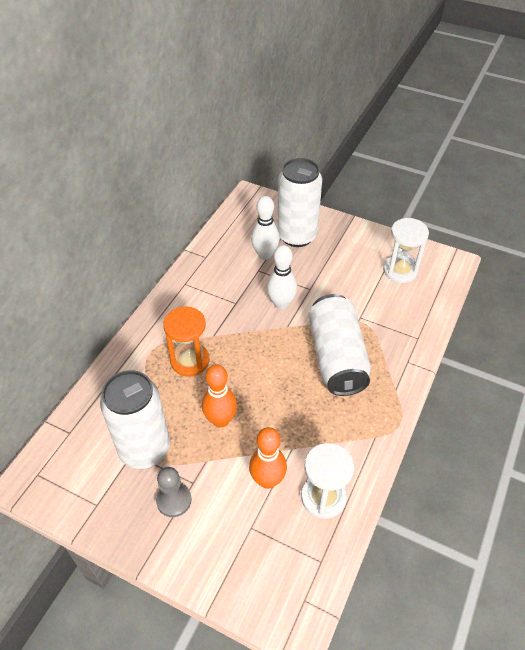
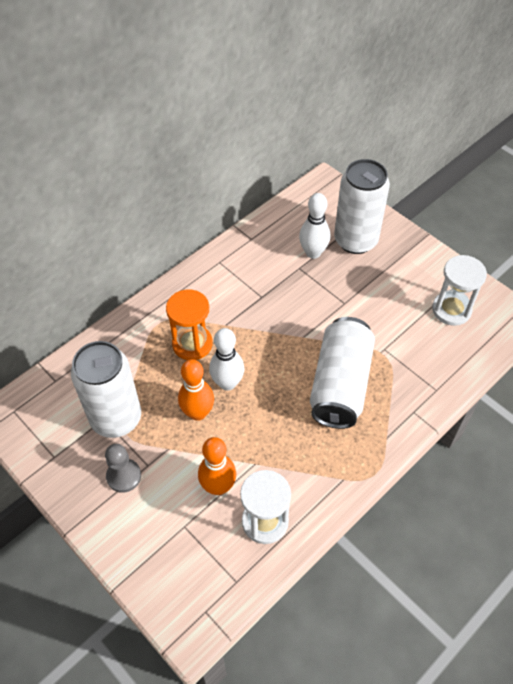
camera: 20 degrees right, 5 degrees up
white bowling pin [267,245,297,309] -> white bowling pin moved to [209,328,245,391]

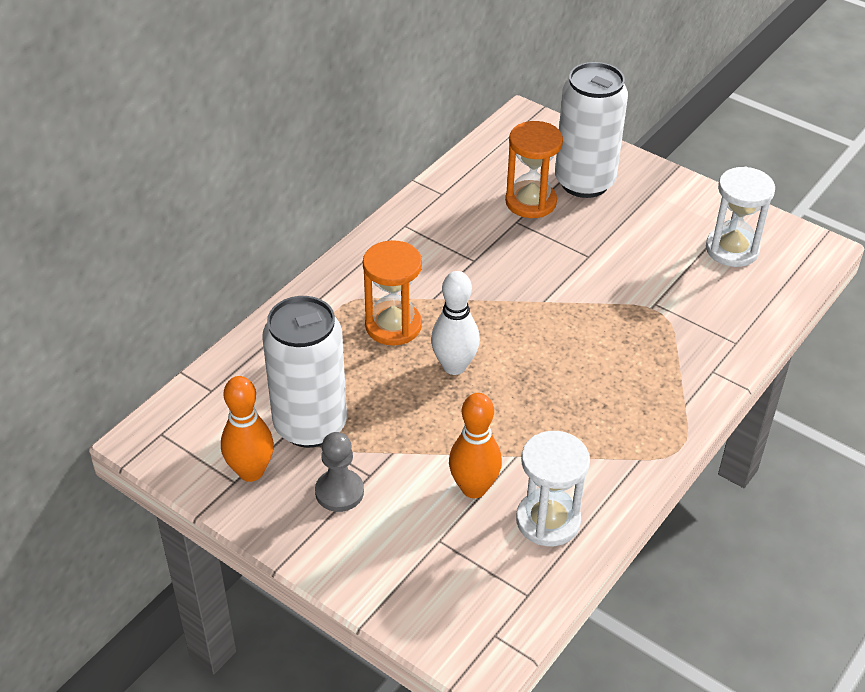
camera: 10 degrees left, 10 degrees down
orange bowling pin [178,359,214,421] -> orange bowling pin moved to [221,376,274,482]
white bowling pin [299,193,330,259] -> orange hourglass [505,121,563,218]
white can [310,317,375,429] -> none

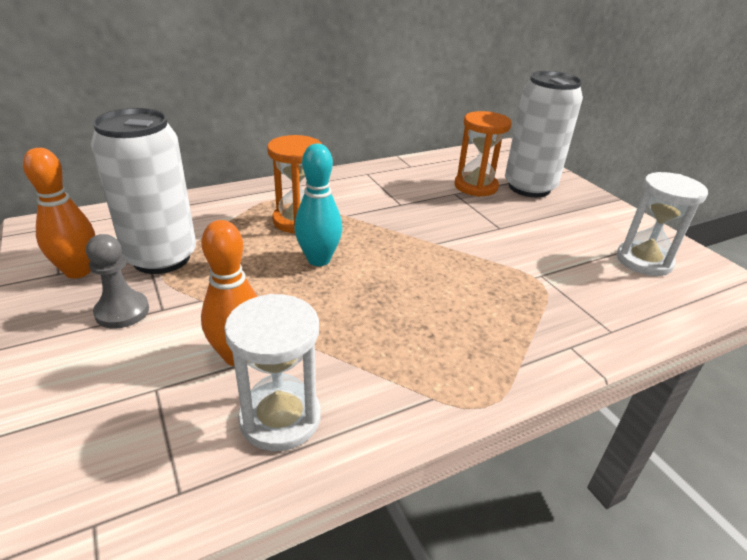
camera: 25 degrees right, 10 degrees down
white bowling pin [431,271,480,375] -> turquoise bowling pin [294,144,342,266]

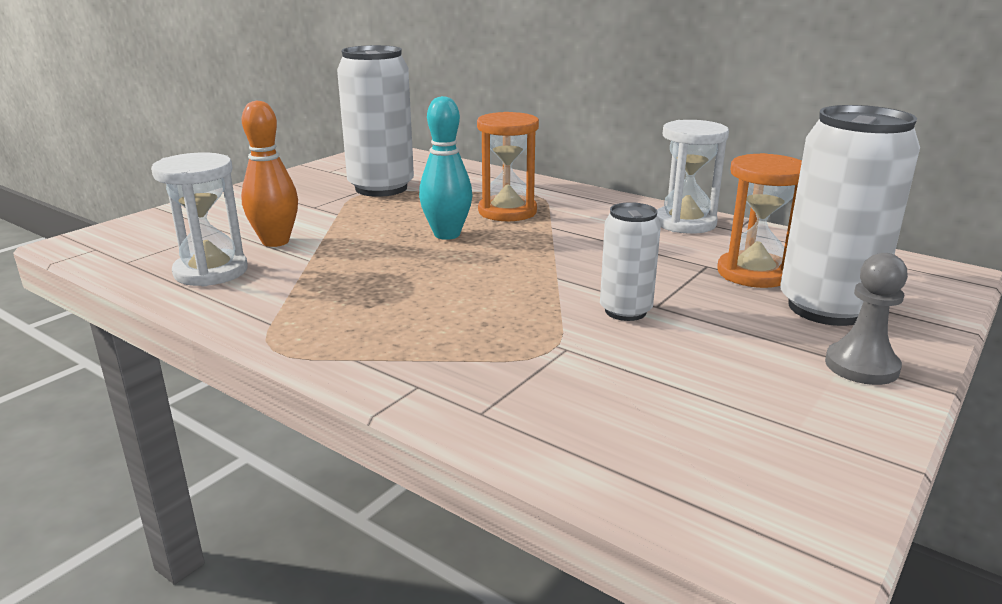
camera: 65 degrees right, 10 degrees down
orange bowling pin [23,148,95,278] -> none
grey pawn [86,234,149,329] -> grey pawn moved to [825,253,908,385]
white hourglass [617,172,708,276] -> white hourglass moved to [657,120,729,234]
none -> white can [600,202,661,321]

